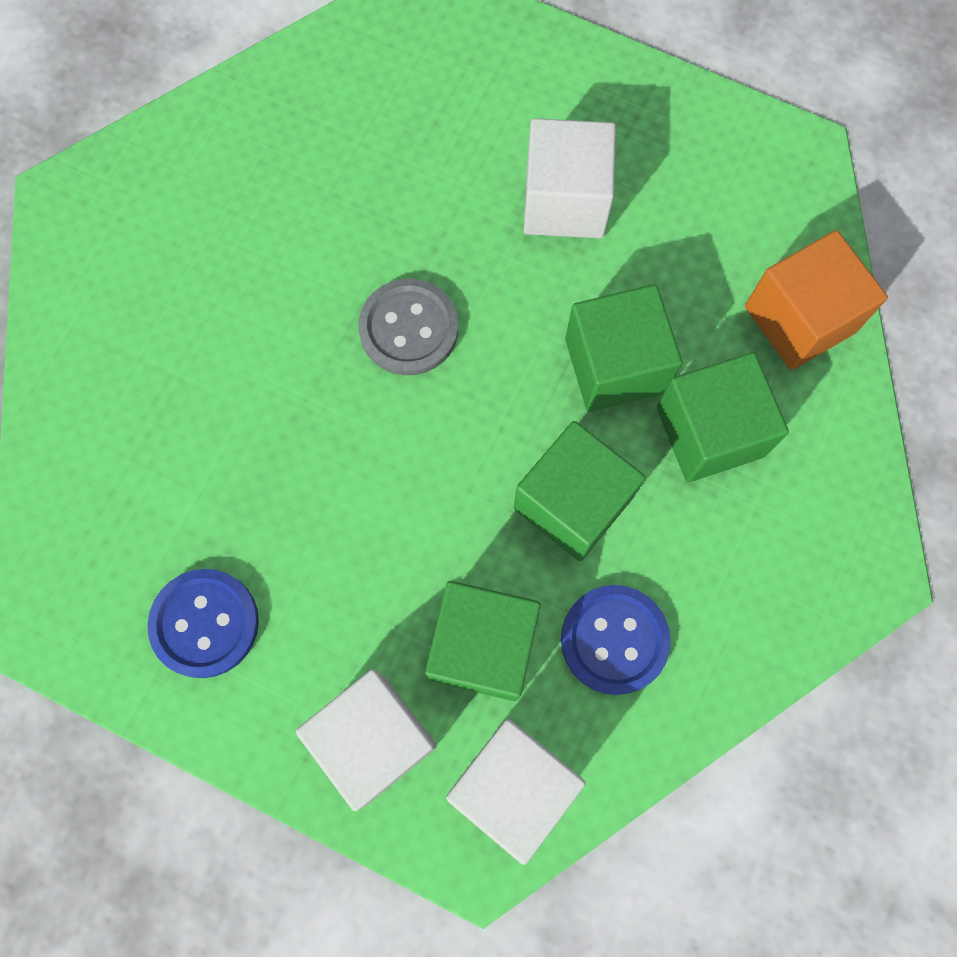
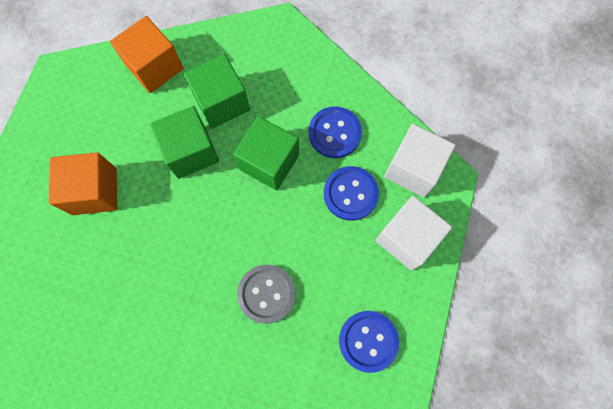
camera: 100 degrees left, 0 degrees up
grey button [358,278,458,375] -> grey button moved to [237,265,295,324]
green cube [425,581,541,701] -> blue button [324,166,379,221]
white cube [524,118,616,238] -> orange cube [49,152,117,215]

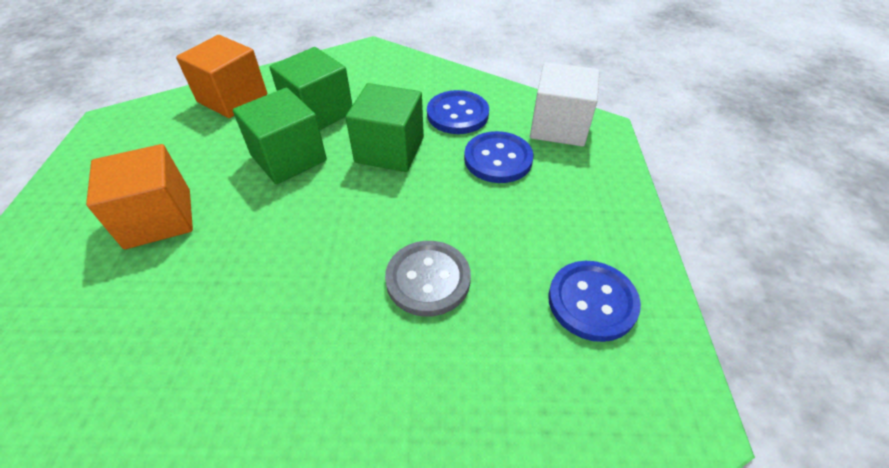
camera: 15 degrees left, 25 degrees down
white cube [376,196,452,271] -> none

